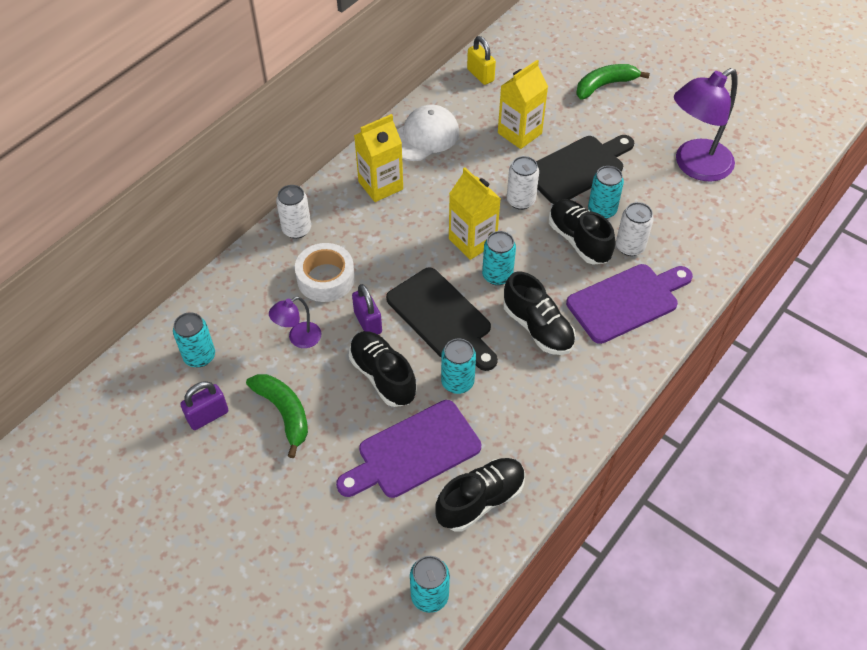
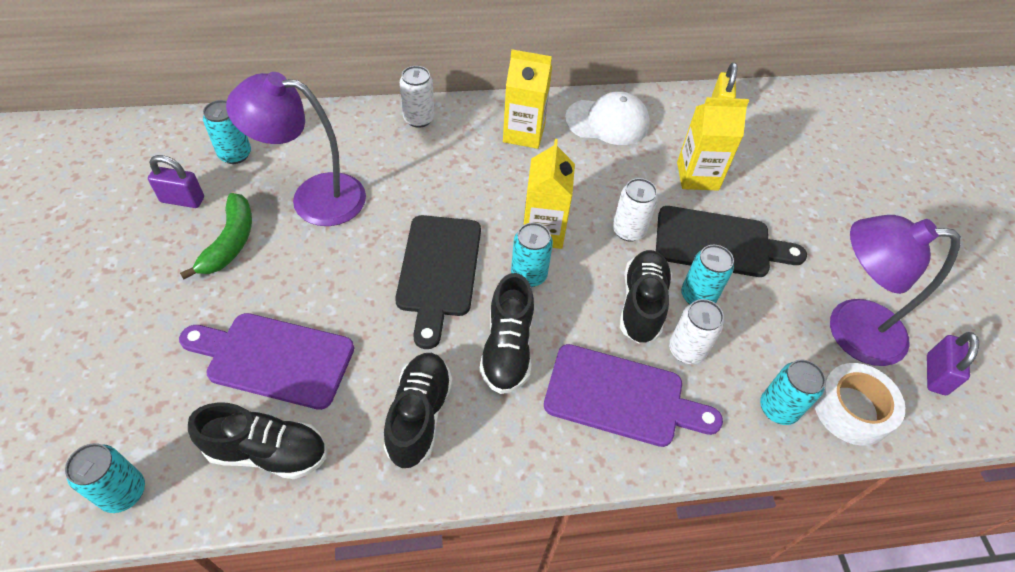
camera: 40 degrees right, 0 degrees up
purple lamp [269,296,322,348] -> purple lamp [226,72,366,226], size x2.06
white tape [295,243,355,302] -> white tape moved to [814,363,905,446]
black shoe [349,331,417,407] -> black shoe moved to [384,353,453,468]
purple padlock [352,284,382,334] -> purple padlock moved to [927,332,979,395]
turquoise can [441,339,476,394] -> turquoise can moved to [760,360,826,425]
green banana [576,64,650,100] -> none

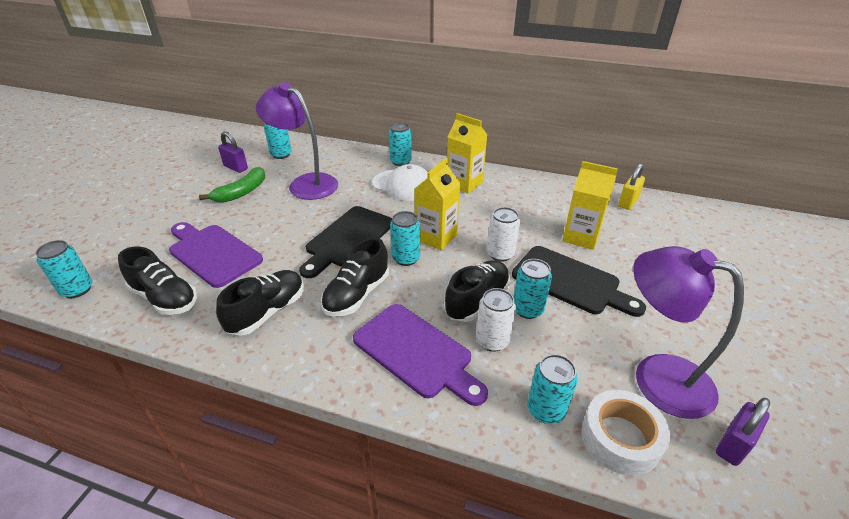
camera: 30 degrees right, 15 degrees down
white can [400,66,434,128] -> turquoise can [389,122,412,166]
white cap [565,91,650,145] -> white cap moved to [372,164,428,201]

